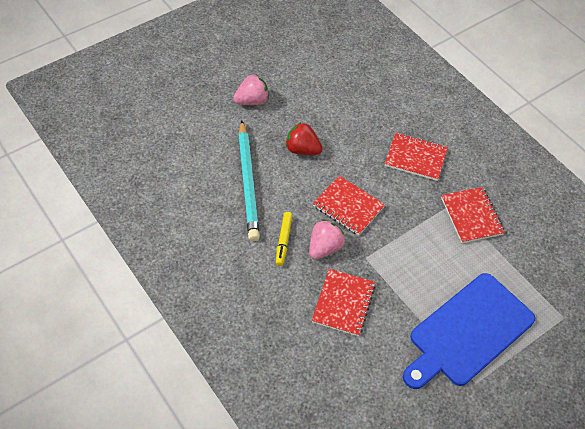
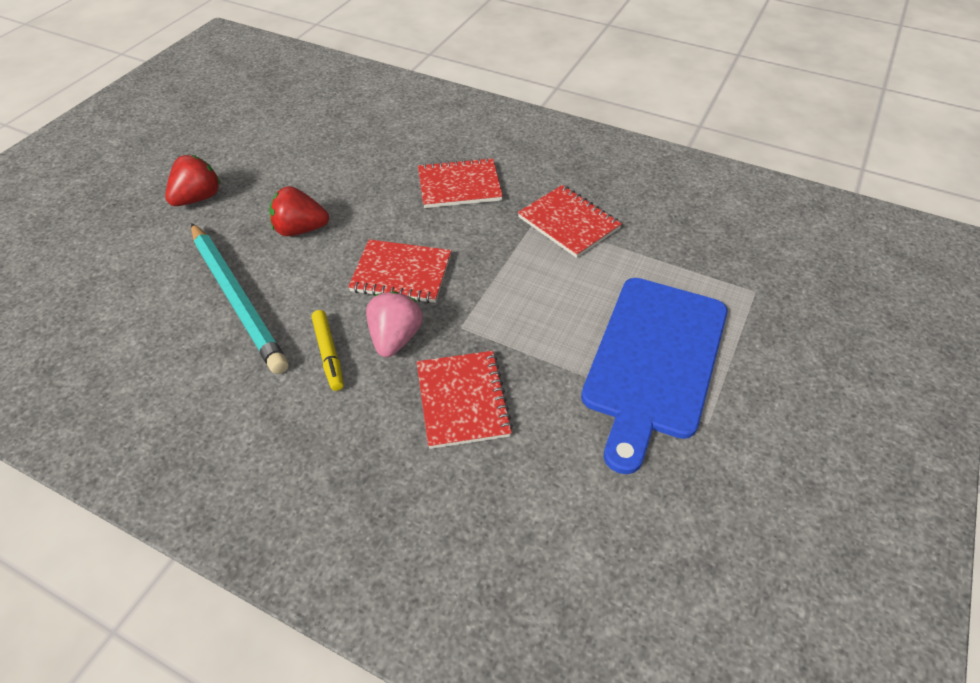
camera: 25 degrees left, 5 degrees down
pink strawberry [233,74,269,105] -> red strawberry [165,155,221,206]

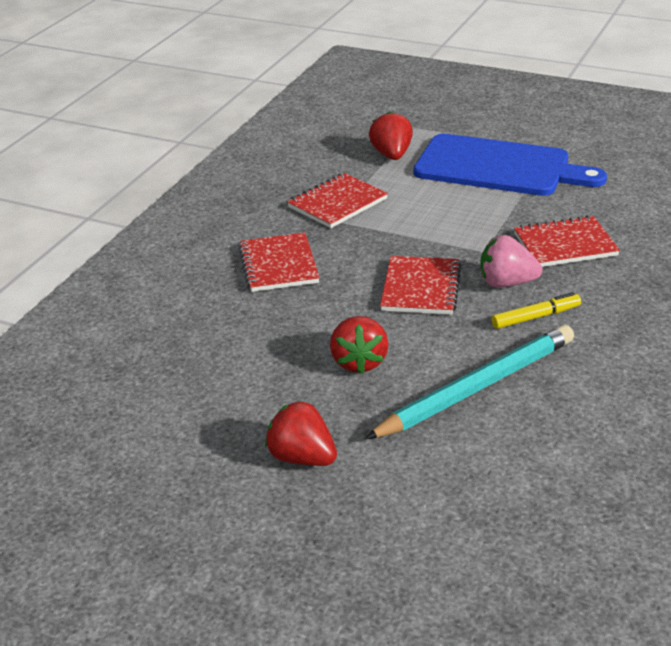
camera: 90 degrees left, 15 degrees down
none -> red strawberry [369,112,413,160]

